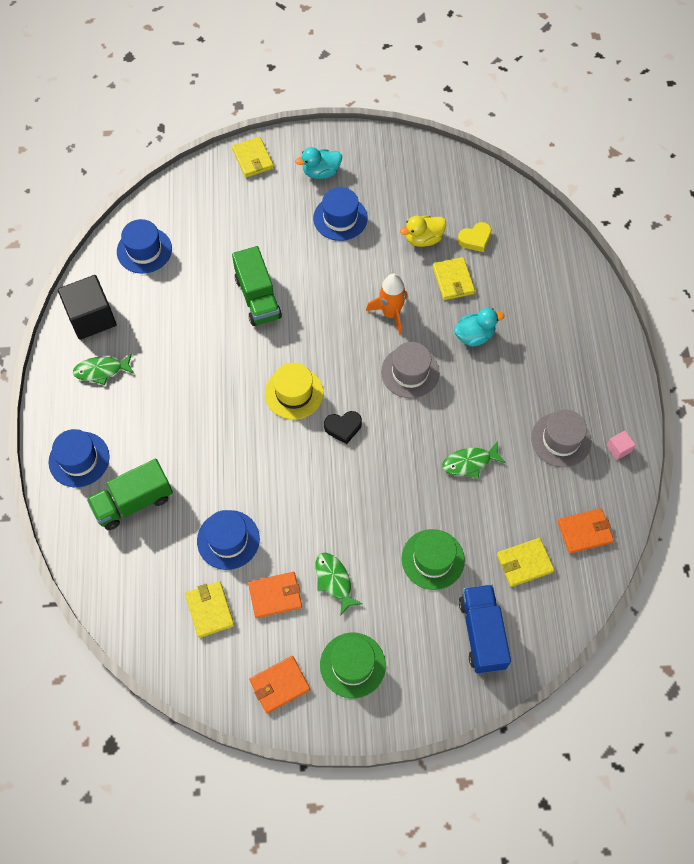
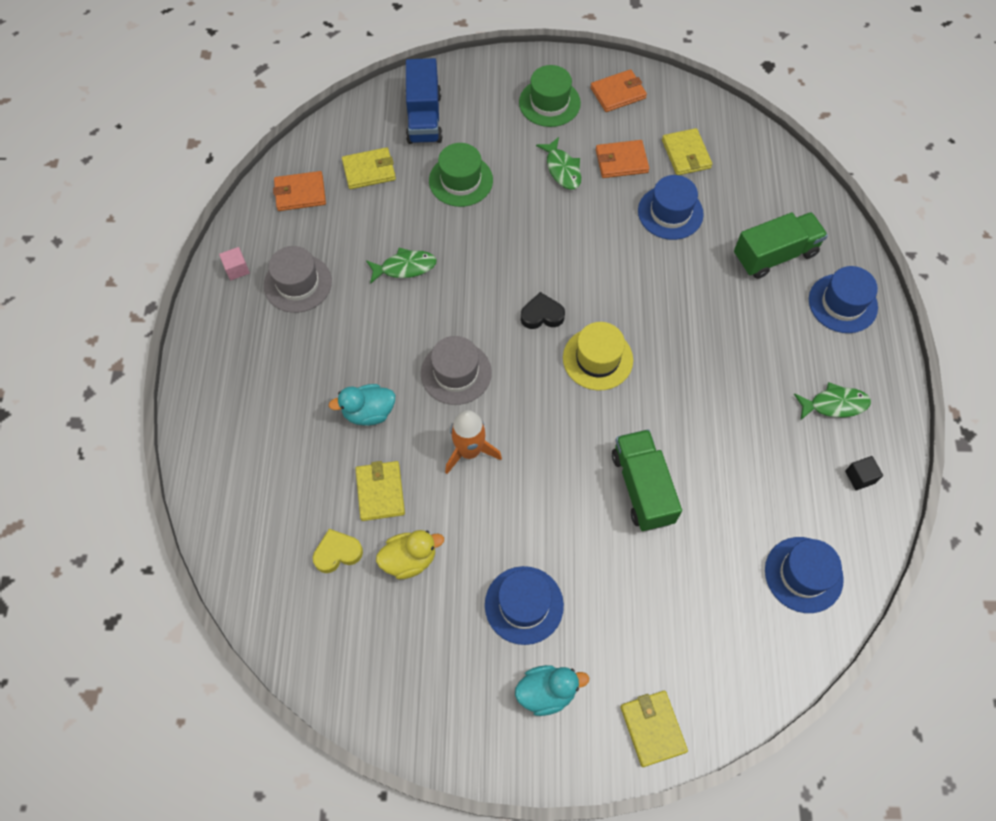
camera: 175 degrees left, 0 degrees up
black cube [58,275,116,340] -> black cube [845,456,883,490], size x0.44

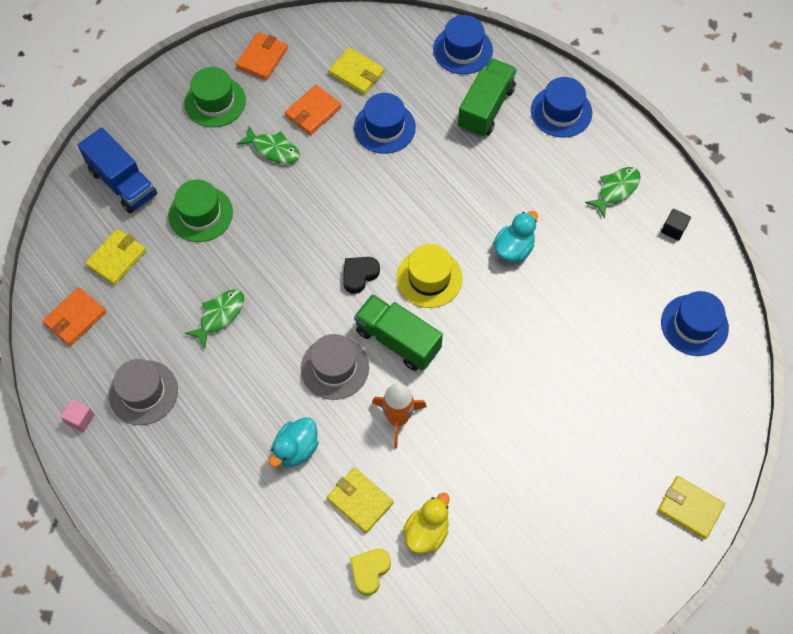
camera: 40 degrees left, 0 degrees up
blue hat [485,566,564,645] -> blue hat moved to [433,15,493,74]
turquoise duck [515,665,589,716] -> turquoise duck moved to [493,211,538,262]
green truck [612,429,682,531] -> green truck moved to [354,294,443,371]

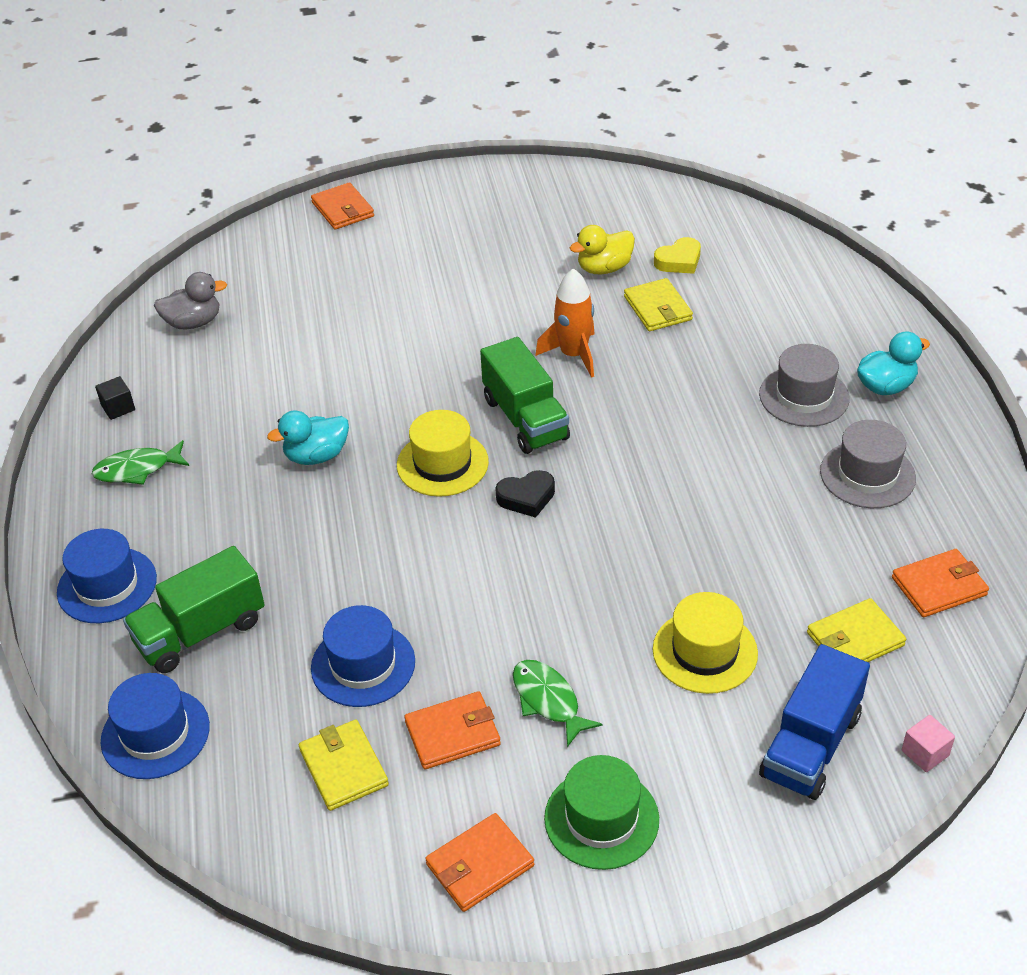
camera: 150 degrees left, 20 degrees down
pink cube [60,399,95,432] -> pink cube moved to [902,715,955,772]
blue truck [78,128,157,213] -> blue truck turned 135 degrees counterclockwise [759,644,870,800]
green hat [168,179,233,242] -> yellow hat [653,592,758,694]
green fish [185,289,244,348] -> none
turquoise duck [269,417,319,467] -> turquoise duck moved to [857,331,930,395]
grey hat [301,334,369,400] -> grey hat moved to [759,344,850,427]
yellow wallet [658,476,725,539] -> orange wallet [311,182,374,230]
blue hat [661,291,729,356] -> grey duck [153,272,227,330]

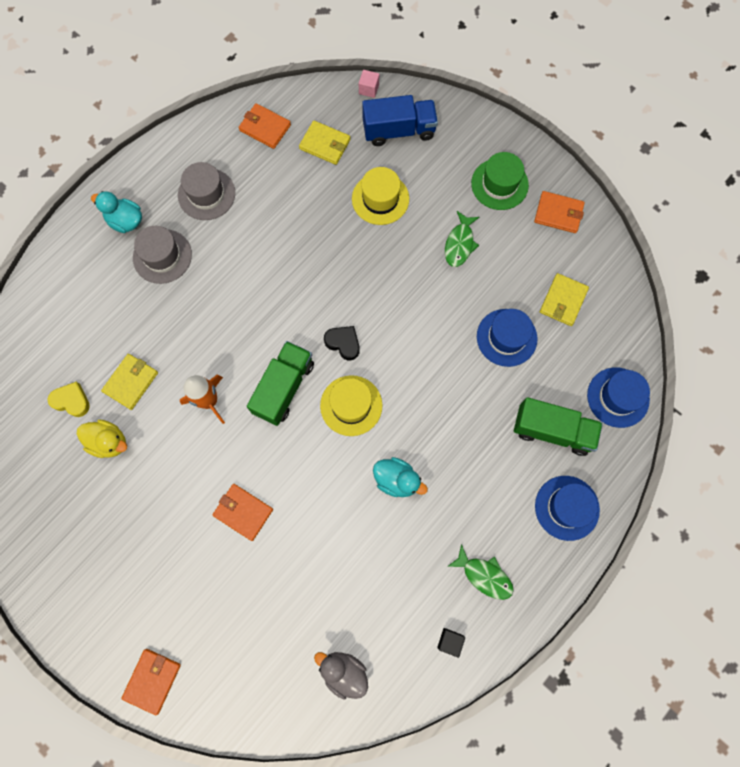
camera: 130 degrees left, 30 degrees up
orange wallet [404,691,501,769] -> orange wallet moved to [212,484,273,541]

